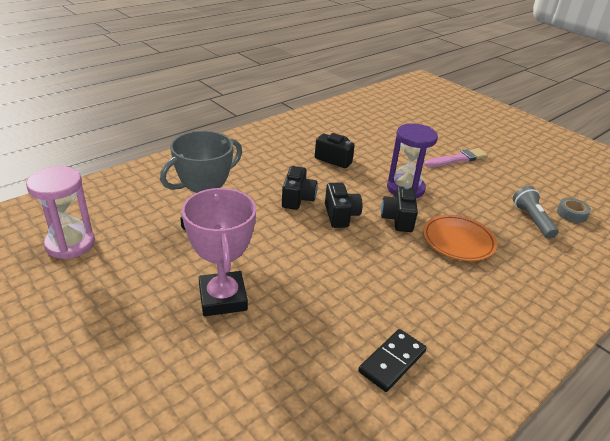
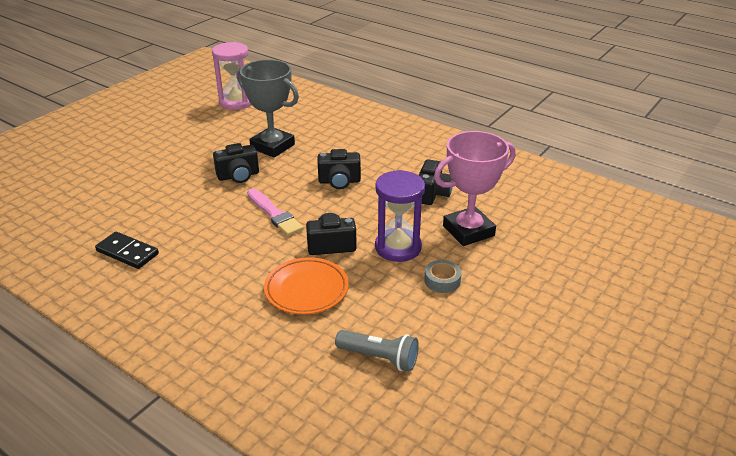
camera: 80 degrees right, 0 degrees up
pink trophy [182,188,256,316] -> pink trophy moved to [434,131,516,246]
black camera [325,182,362,228] -> black camera moved to [213,143,259,183]
pink brush [424,148,488,167] -> pink brush moved to [247,188,304,236]
grey flashlight [513,186,559,239] -> grey flashlight turned 45 degrees clockwise [335,330,419,372]
grey tape [557,198,591,223] -> grey tape moved to [424,260,462,293]

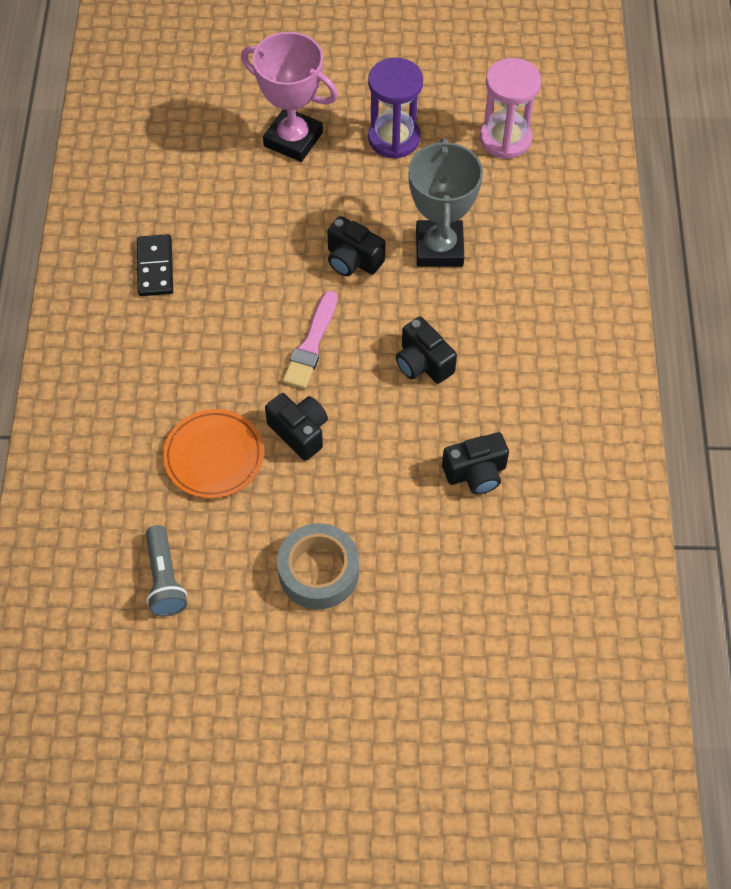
camera: 55 degrees right, 25 degrees up
purple hourglass [375,170,425,262] -> purple hourglass moved to [368,58,423,159]
grey tape [424,260,462,293] -> grey tape [277,523,359,609], size x1.77
pink trophy [434,131,516,246] -> pink trophy moved to [241,32,338,162]

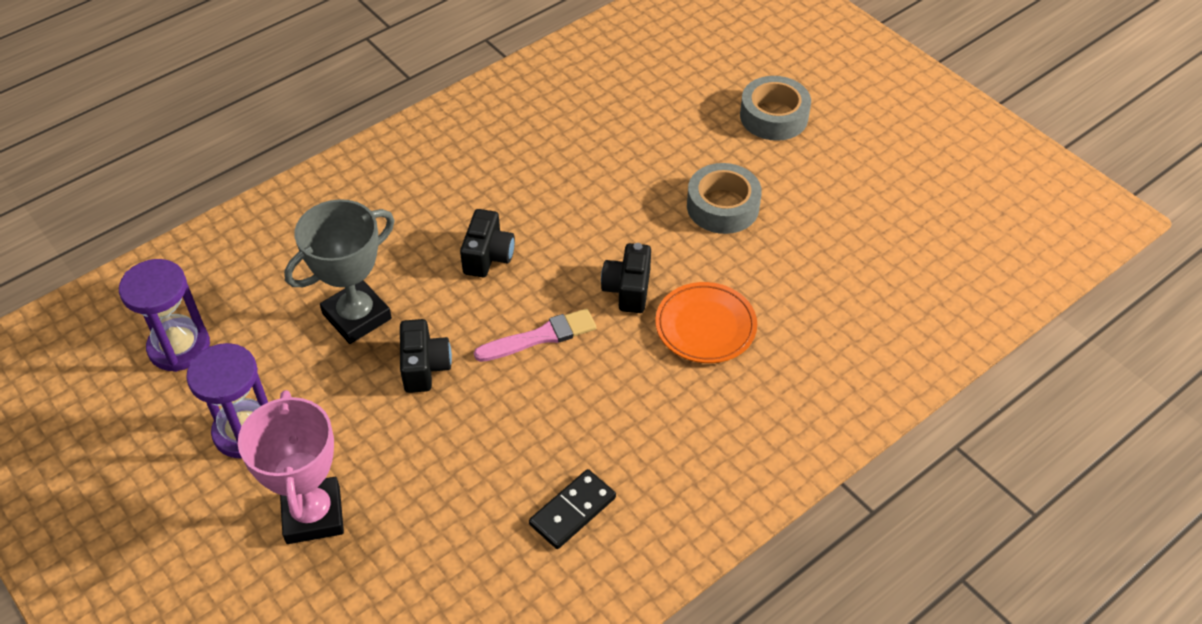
camera: 130 degrees left, 10 degrees down
grey flashlight [146,525,187,616] -> none
black camera [442,432,509,495] -> none
pink hourglass [480,58,541,159] -> purple hourglass [119,259,210,372]
none -> grey tape [740,76,811,141]

